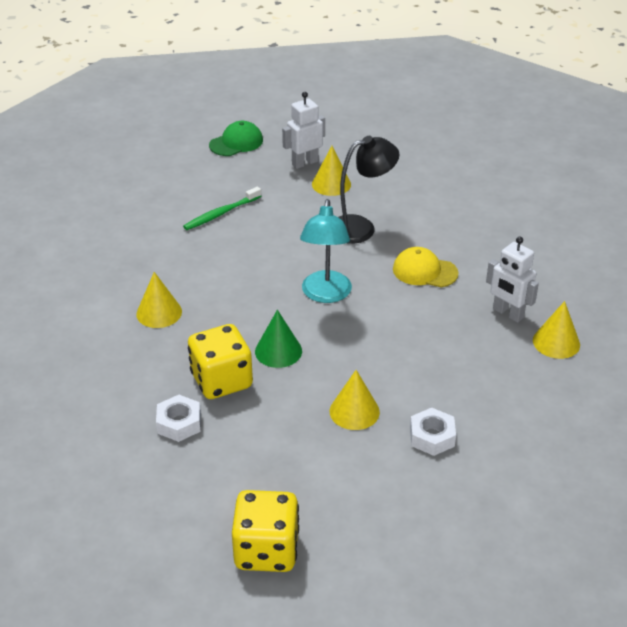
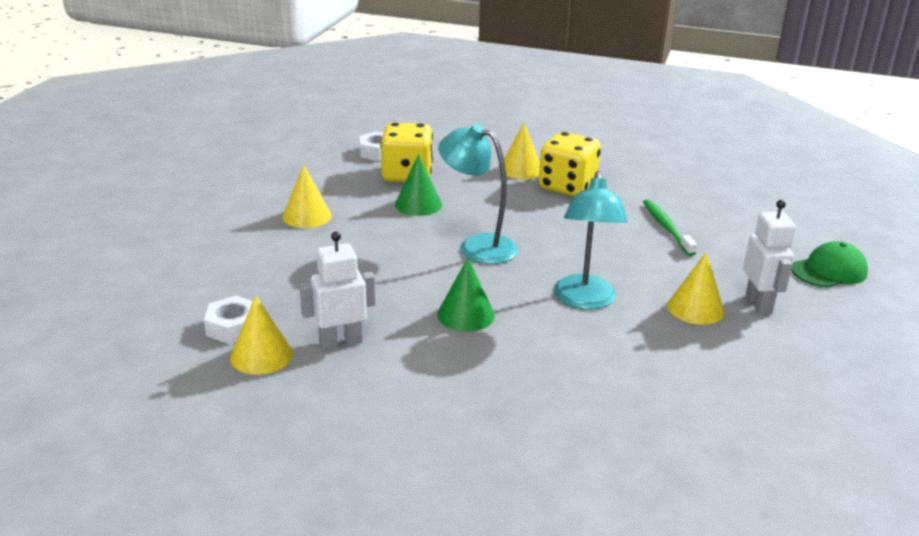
camera: 115 degrees right, 10 degrees down
green cap [209,121,263,156] -> green cap turned 105 degrees counterclockwise [791,241,868,288]
yellow dice [232,490,299,572] -> yellow dice moved to [539,132,601,196]
black lamp [338,136,400,244] -> turquoise lamp [554,171,628,309]
yellow cap [393,247,459,287] -> green cone [437,258,495,332]
white nut [410,408,456,456] -> white nut moved to [204,296,253,344]

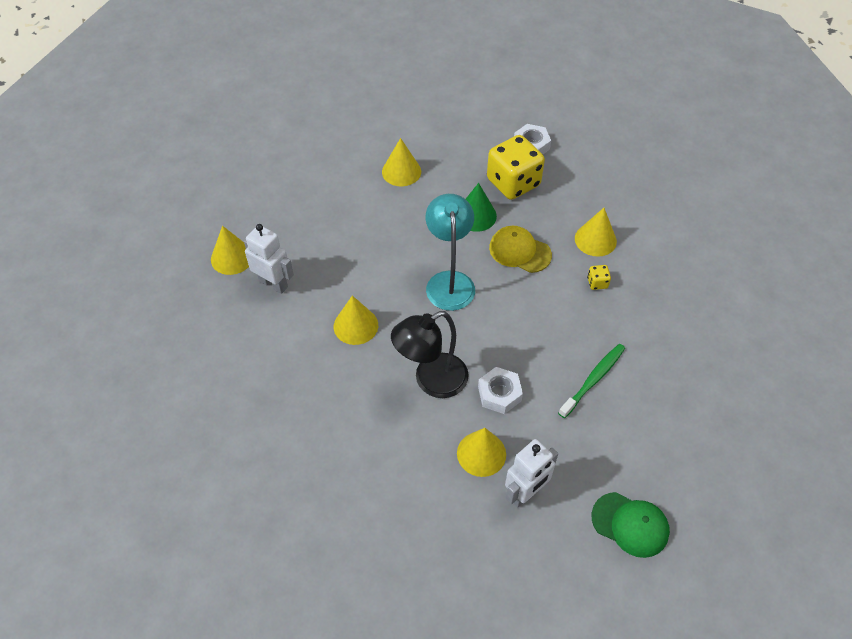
camera: 55 degrees right, 25 degrees up
white nut [204,296,253,344] -> white nut moved to [478,367,523,414]
green cone [437,258,495,332] -> yellow cone [334,296,378,345]
yellow dice [539,132,601,196] -> yellow dice [587,265,611,290], size x0.40
turquoise lamp [554,171,628,309] -> black lamp [391,311,469,398]
none -> yellow cap [489,226,552,273]

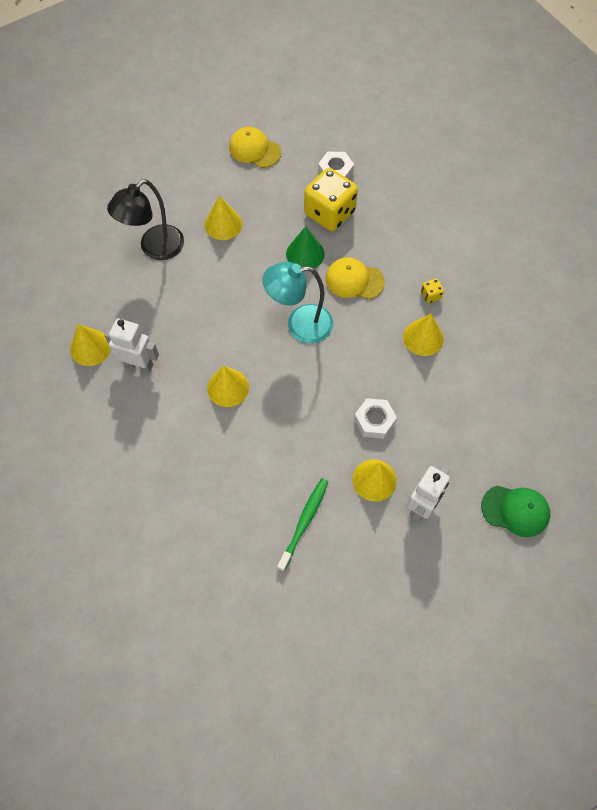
camera: 15 degrees left, 10 degrees up
black lamp [391,311,469,398] -> black lamp moved to [107,179,184,260]
turquoise lamp [425,194,475,311] -> turquoise lamp turned 75 degrees counterclockwise [263,262,333,344]
green toothbrush [558,344,625,418] -> green toothbrush moved to [277,478,328,572]
yellow cone [575,208,617,257] -> yellow cone moved to [403,314,444,356]
none -> yellow cap [229,127,282,168]

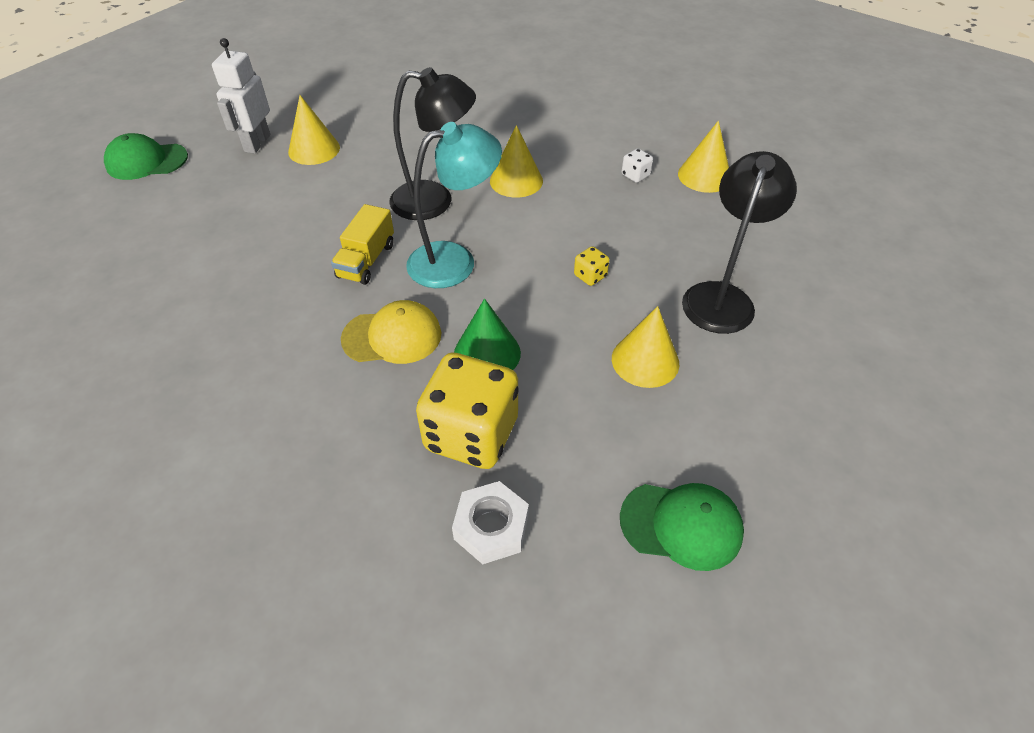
camera: 160 degrees right, 15 degrees down
white robot [104,318,159,373] -> white dice [622,149,653,183]
yellow cap [229,127,282,168] -> green cap [620,483,744,571]
green toothbrush [277,478,328,572] -> none
white nut [354,398,397,439] -> none
yellow cone [403,314,444,356] -> none
yellow dice [421,279,444,303] -> yellow dice moved to [574,246,610,286]
none -> yellow truck [331,204,394,285]
none -> black lamp [389,67,476,220]

